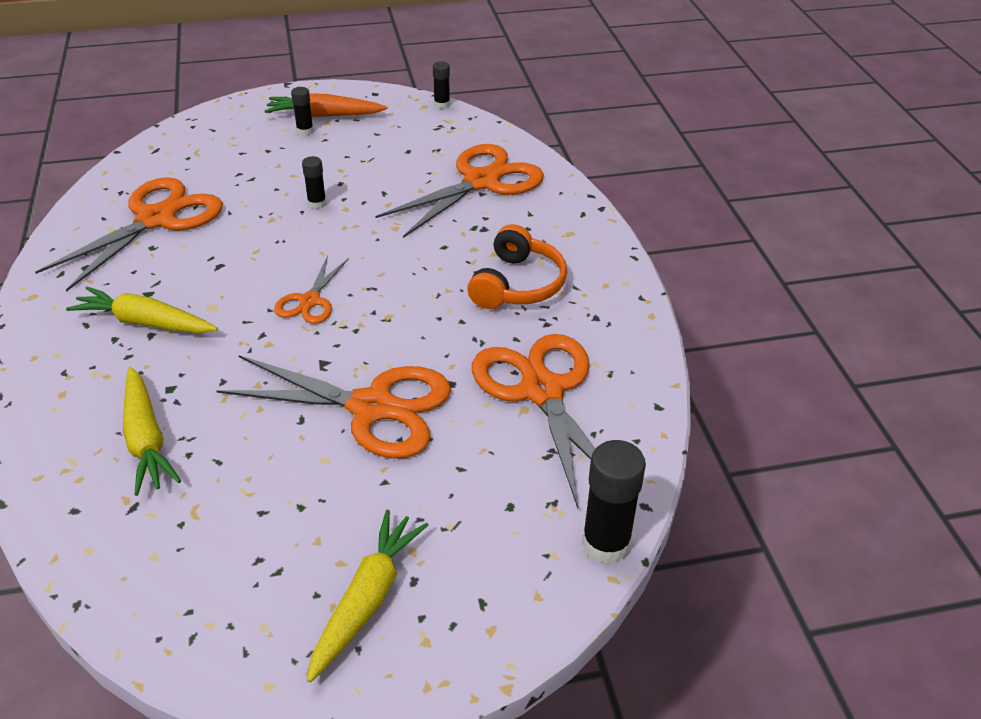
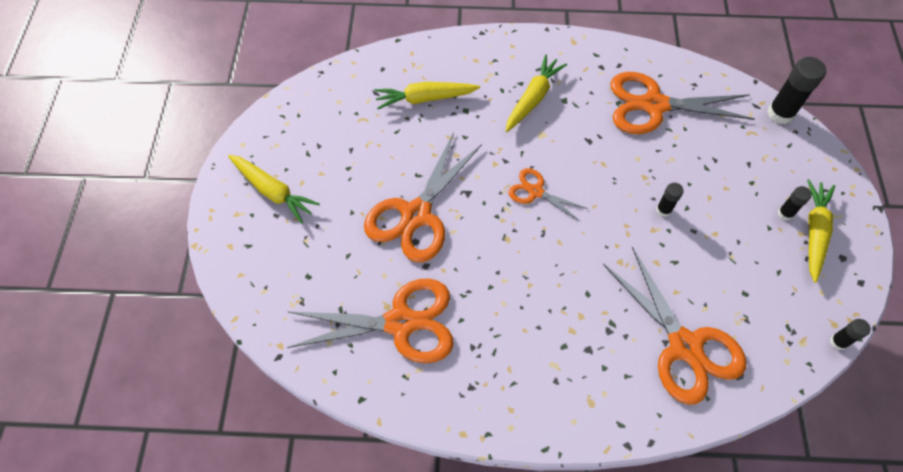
camera: 105 degrees right, 20 degrees up
orange scissors [35,177,223,292] -> orange scissors turned 135 degrees clockwise [611,72,755,134]
orange carrot [264,93,387,117] -> yellow carrot [807,179,835,283]
orange headphones [467,224,567,309] -> none
black glue stick [582,440,646,564] -> black glue stick moved to [767,57,826,124]

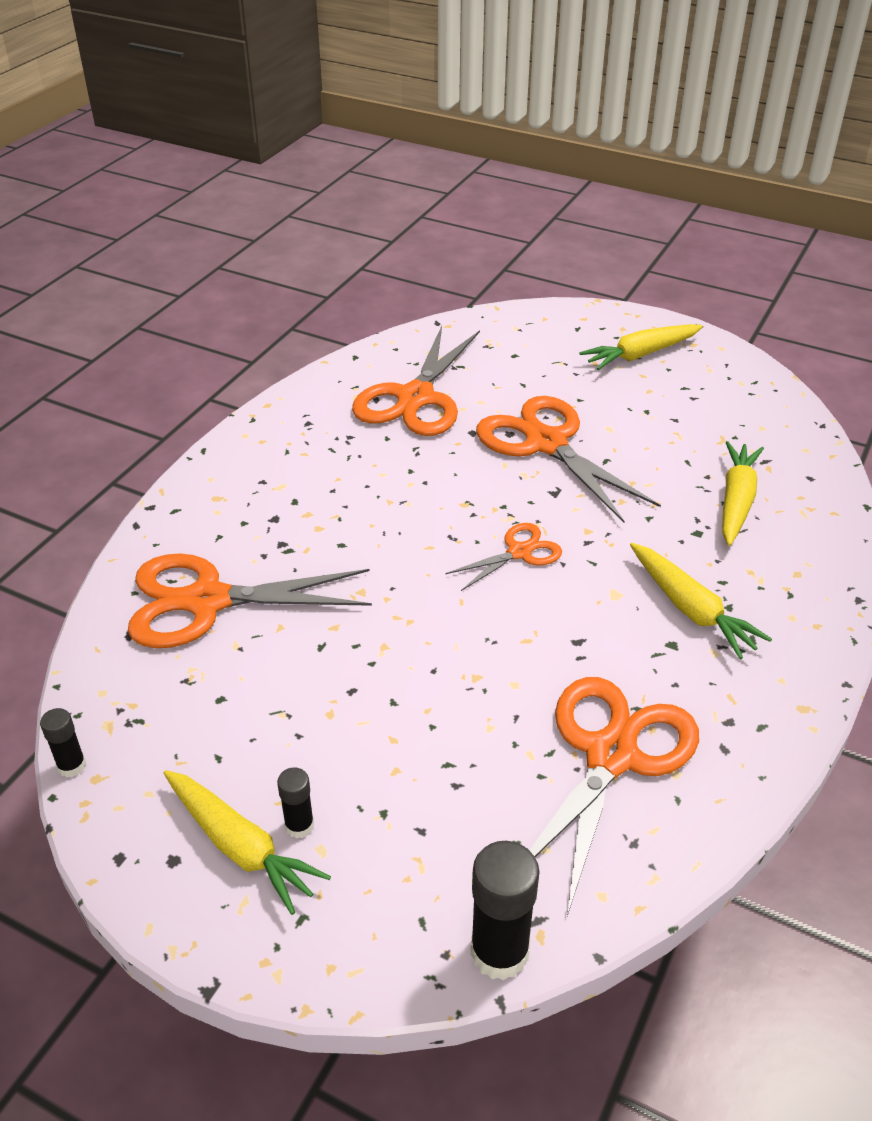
camera: 115 degrees right, 20 degrees down
black glue stick [656,183,684,217] -> none

